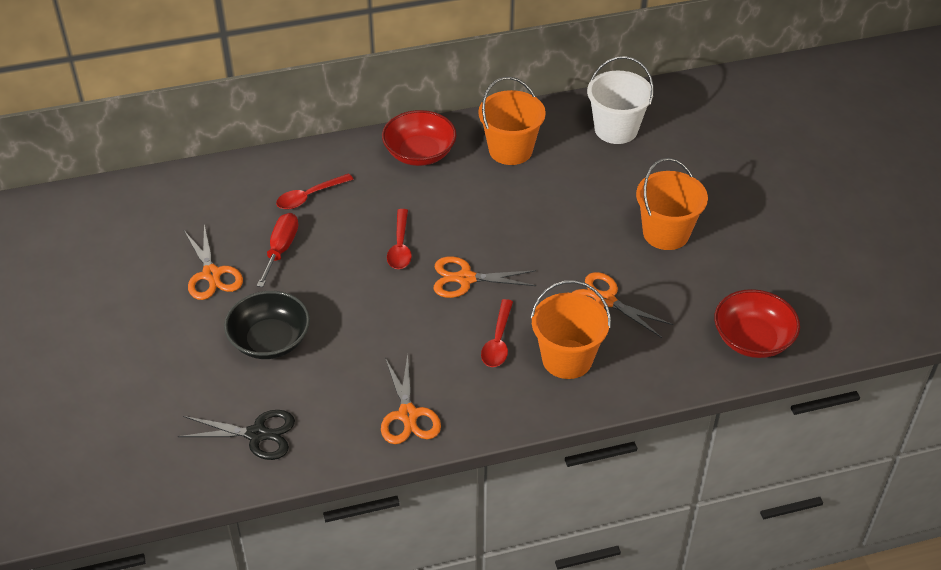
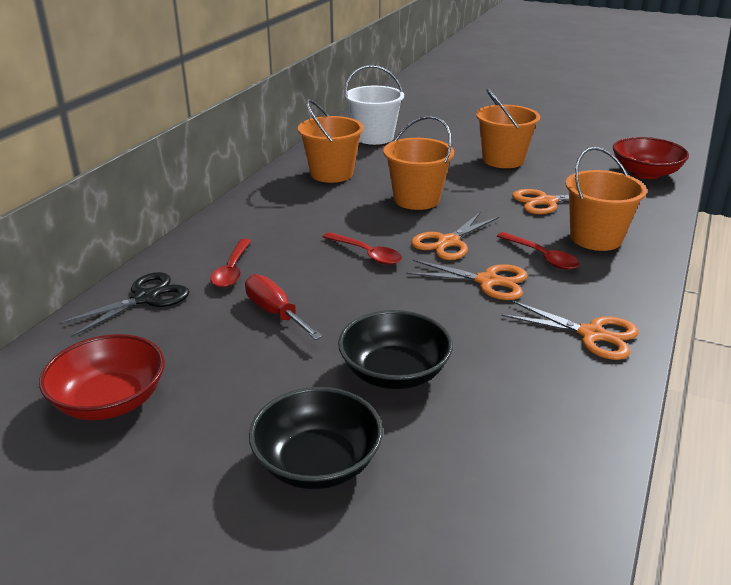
camera: 50 degrees left, 15 degrees down
black scissors [178,410,295,460] -> black scissors moved to [58,272,189,337]
orange scissors [184,225,243,300] -> orange scissors moved to [406,259,527,300]
red bowl [382,110,457,166] -> red bowl moved to [39,334,165,420]
none -> black bowl [249,387,383,489]
none -> orange bucket [383,116,454,210]

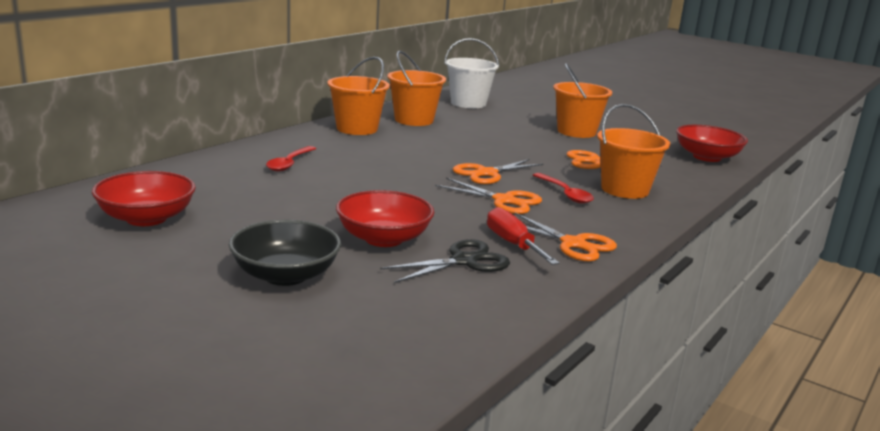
camera: 10 degrees right, 10 degrees down
black scissors [58,272,189,337] -> black scissors moved to [380,239,510,283]
red screwdriver [245,274,323,340] -> red screwdriver moved to [487,207,559,265]
red spoon [323,232,402,265] -> none
black bowl [338,310,453,389] -> red bowl [336,190,435,247]
orange bucket [383,116,454,210] -> orange bucket moved to [327,56,390,135]

